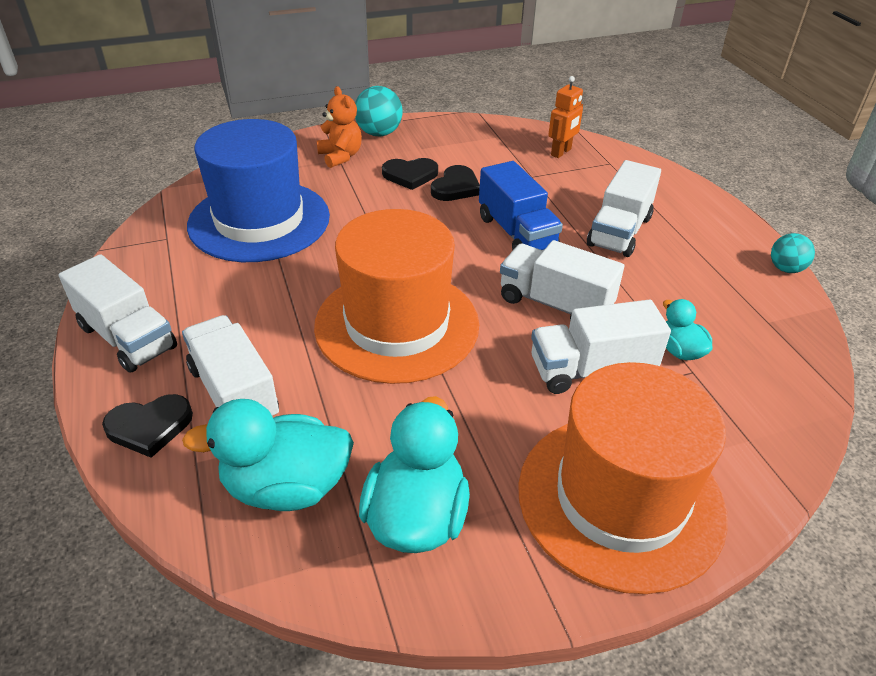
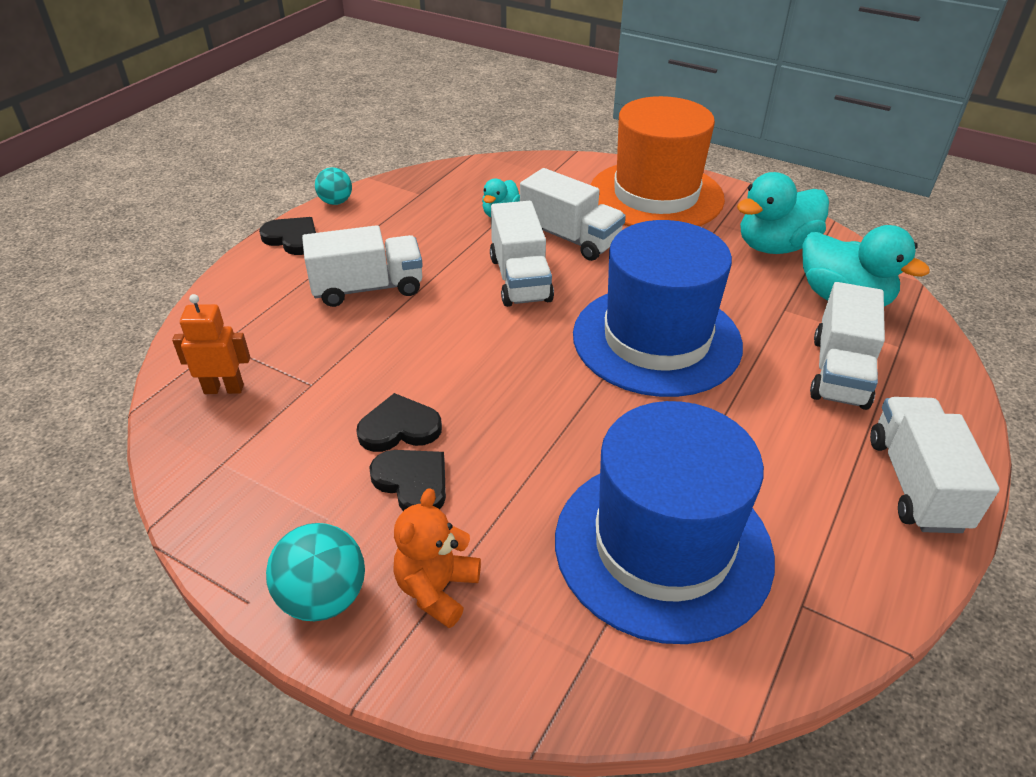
camera: 130 degrees left, 0 degrees up
black heart [102,394,193,458] -> black heart moved to [259,217,316,255]
orange hat [314,209,479,384] -> blue hat [573,220,743,397]
blue truck [479,161,563,251] -> none

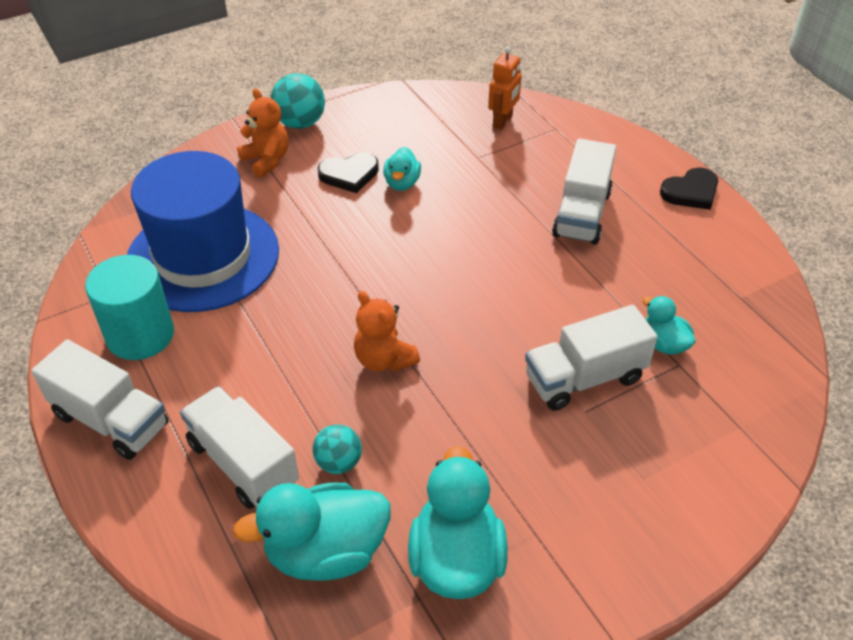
camera: 120 degrees right, 5 degrees up
turquoise ball [315,167,352,205] -> turquoise ball moved to [312,425,362,474]
black heart [356,393,442,452] -> turquoise duck [383,147,421,191]
white truck [490,201,554,307] -> none
blue hat [573,220,743,397] -> orange teddy bear [354,291,420,372]
orange hat [590,96,725,226] -> none
none -> turquoise cylinder [85,255,174,360]

